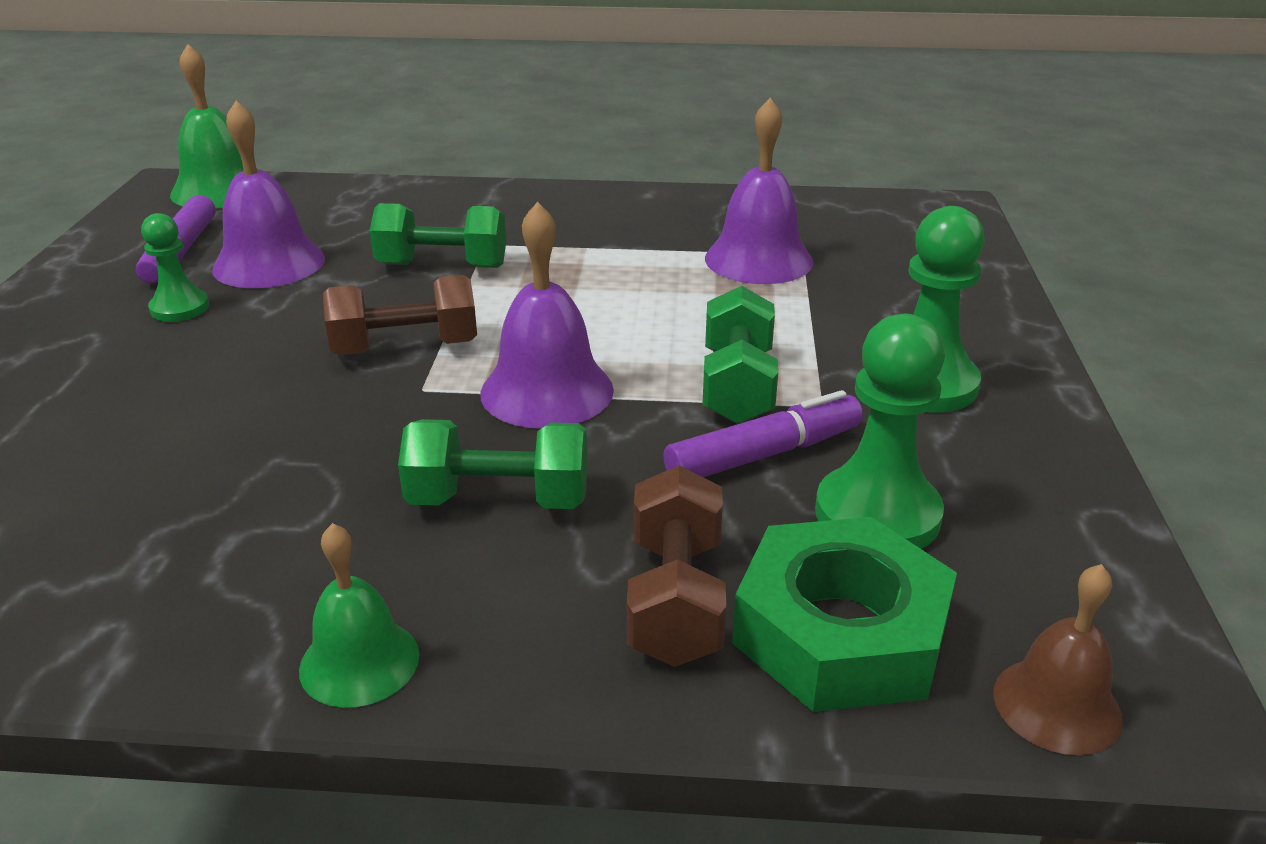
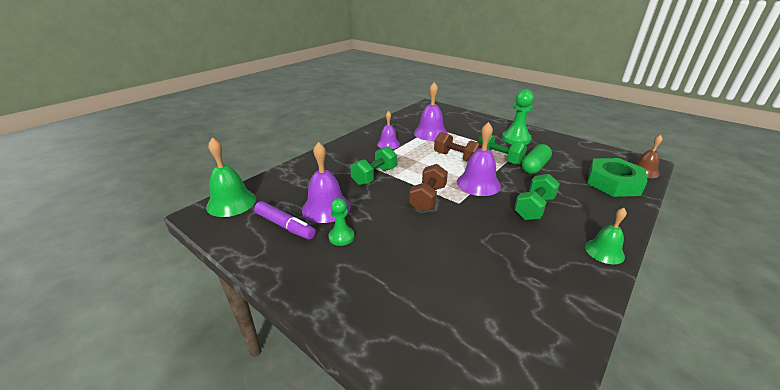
camera: 55 degrees left, 0 degrees up
brown dumbbell [627,465,726,667] -> brown dumbbell moved to [434,132,482,162]
purple marker [663,390,863,477] -> green capsule [522,144,552,174]
green pawn [815,314,945,549] -> none
none -> purple bell [377,111,400,149]

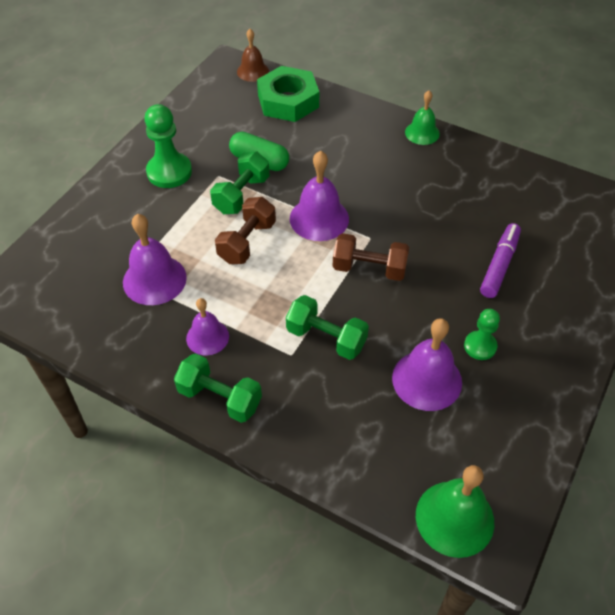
camera: 100 degrees left, 20 degrees up
purple marker [254,201,316,239] -> purple marker moved to [480,223,521,298]
green dumbbell [514,174,560,220] -> green dumbbell moved to [174,353,262,423]

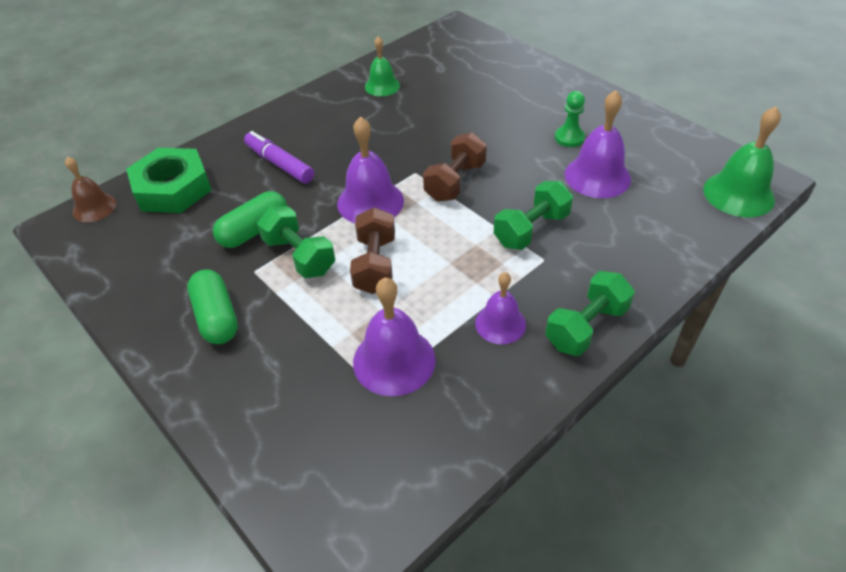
camera: 70 degrees left, 5 degrees down
green pawn [144,104,192,188] -> green capsule [187,270,238,344]
brown dumbbell [215,197,276,264] -> brown dumbbell turned 45 degrees clockwise [350,207,395,294]
green bell [405,91,440,145] -> green bell moved to [365,36,400,96]
purple marker [480,223,521,298] -> purple marker moved to [244,131,314,183]

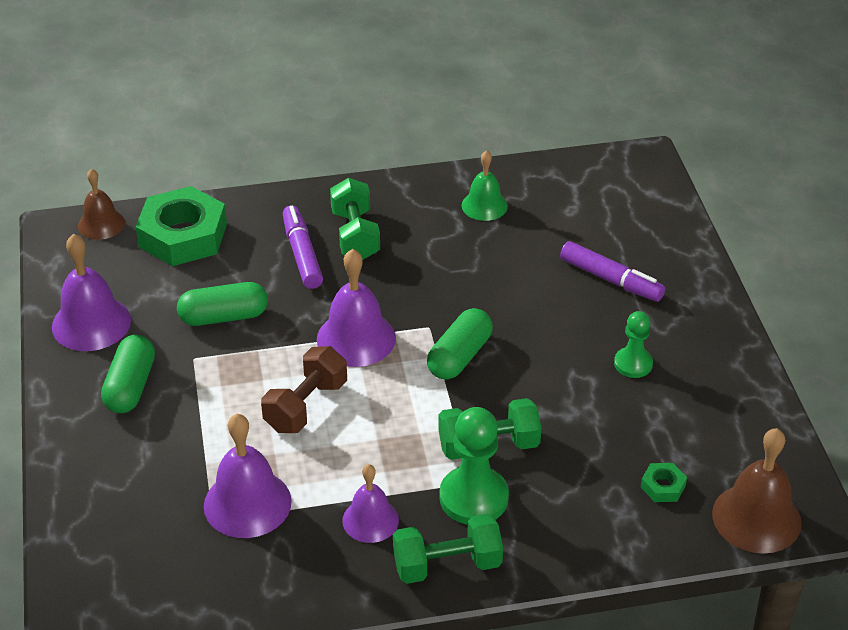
camera: 30 degrees right, 5 degrees down
green dumbbell [257,206,335,278] -> green dumbbell moved to [330,178,380,260]
brown dumbbell [423,132,487,202] -> green capsule [427,308,493,379]
purple bell [565,90,631,198] -> purple bell moved to [52,234,131,351]
green bell [703,107,781,217] -> brown bell [712,428,802,554]
none -> green pawn [439,407,509,525]
none -> purple marker [560,241,665,302]
none -> green nut [641,463,687,502]

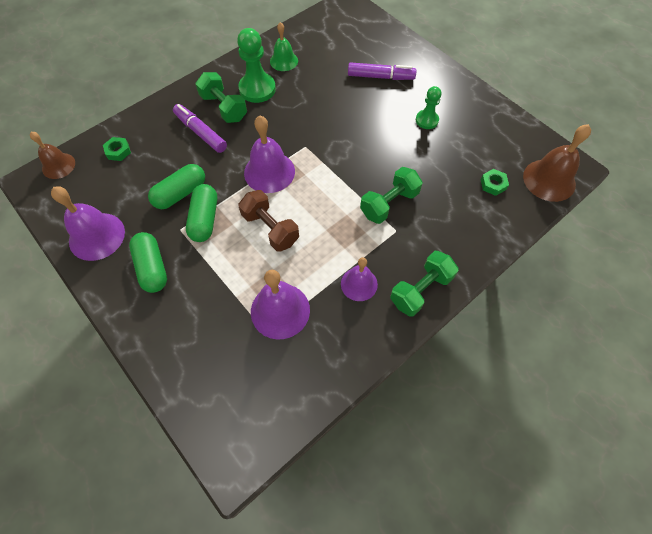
camera: 30 degrees left, 20 degrees up
green nut [136,186,227,266] -> green nut [103,137,131,161], size x0.42
brown dumbbell [261,346,347,433] -> brown dumbbell turned 45 degrees counterclockwise [238,190,299,252]
green capsule [427,308,493,379] -> green capsule moved to [186,184,217,242]
green pawn [439,407,509,525] -> green pawn moved to [237,28,276,103]

